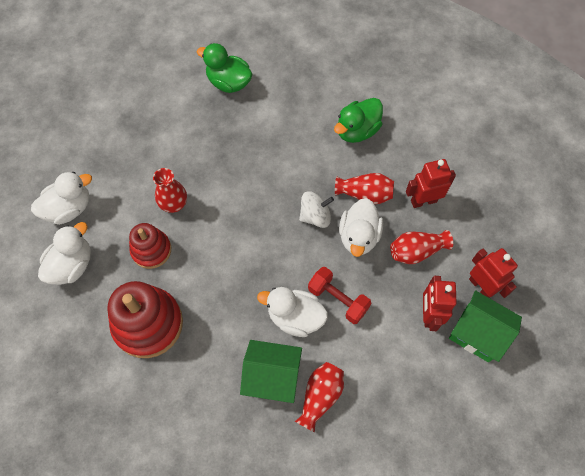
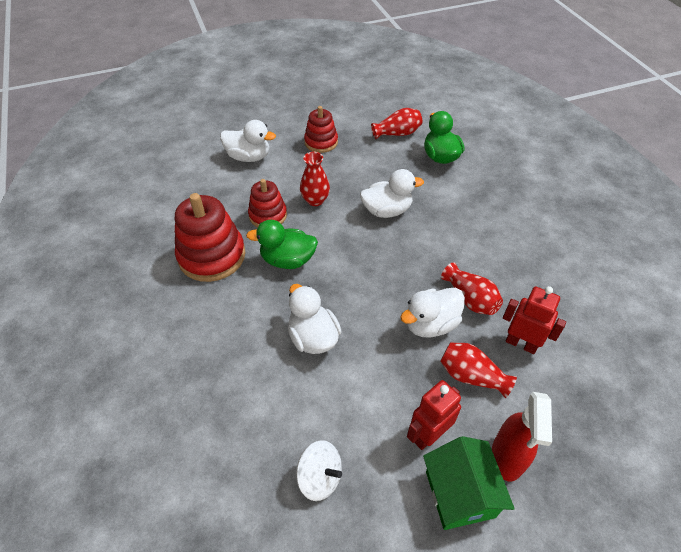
camera: 45 degrees right, 15 degrees down
white duck [38,222,91,285] -> white duck moved to [360,169,424,218]
green house [240,340,302,403] -> none
red vase [295,362,344,432] -> red vase moved to [371,108,422,139]
white spinning top [299,191,334,228] -> white spinning top moved to [296,440,342,501]
red dumbbell [308,267,371,324] -> none
green duck [334,98,383,143] -> green duck moved to [246,220,318,269]
red robot [469,248,518,298] -> red spray bottle [492,392,552,482]
none -> red stacking toy [304,106,338,153]

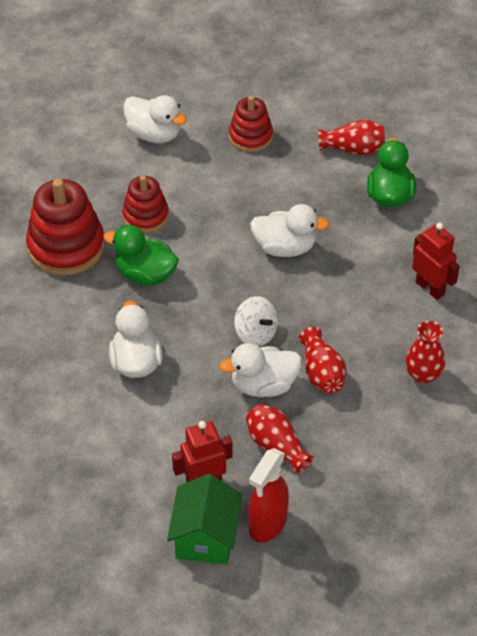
camera: 20 degrees right, 0 degrees up
white spinning top [296,440,342,501] -> white spinning top moved to [234,296,278,347]
red vase [300,152,330,206] -> red vase moved to [405,321,445,384]
red robot [503,286,566,354] -> red robot moved to [412,223,460,300]

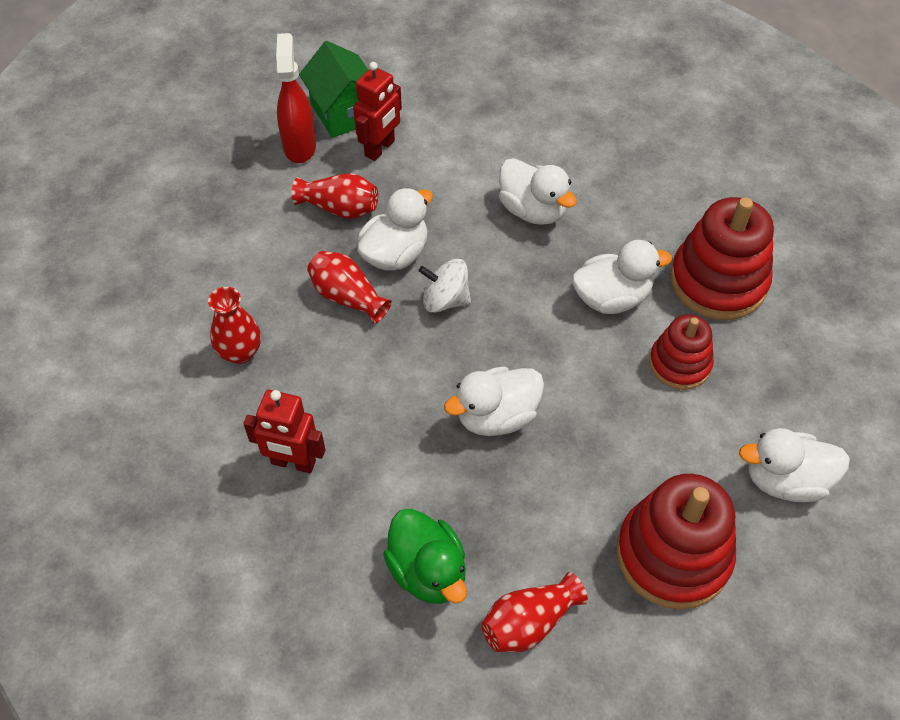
camera: 145 degrees right, 5 degrees up
green duck [103,225,179,286] -> white duck [572,240,672,314]
red stacking toy [229,96,273,152] -> red stacking toy [616,474,736,609], size x1.65

